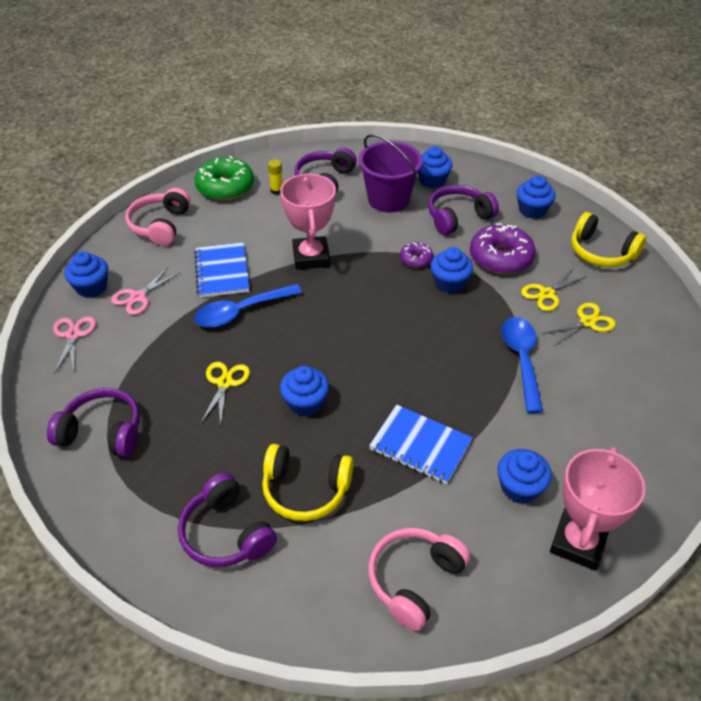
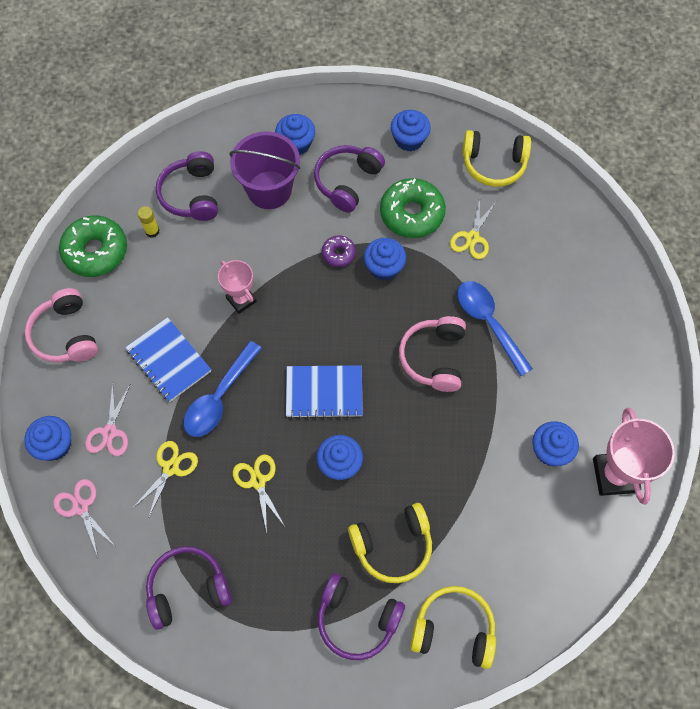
camera: 30 degrees left, 20 degrees up
pink trophy [280,174,336,270] -> pink trophy [218,260,257,314], size x0.62
pink headphones [368,528,470,631] -> pink headphones moved to [399,316,466,392]
blue notebook [369,405,473,484] -> blue notebook moved to [286,365,363,419]
purple donut [470,223,536,274] -> green donut [380,178,446,238]
yellow scissors [542,303,616,346] -> yellow scissors moved to [132,441,198,519]
none -> yellow headphones [410,586,496,669]

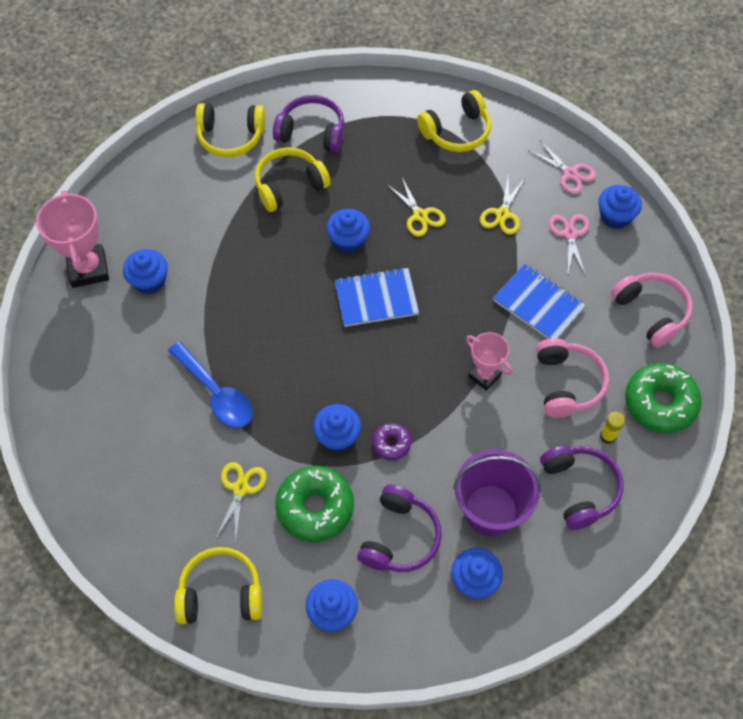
camera: 170 degrees right, 5 degrees down
purple headphones [146,546,232,630] -> yellow headphones [417,90,491,152]
blue spoon [184,341,262,437] -> none
pink headphones [399,316,466,392] -> pink headphones moved to [536,338,609,418]

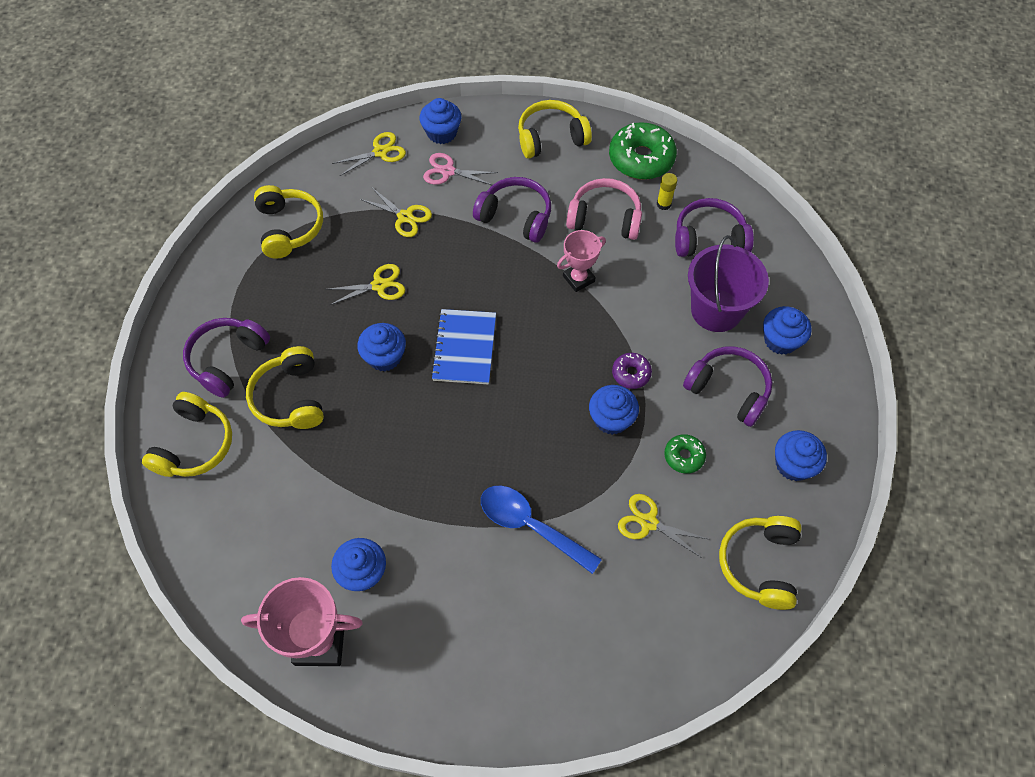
camera: 75 degrees left, 0 degrees up
blue spoon [168,341,253,428] -> blue spoon turned 120 degrees counterclockwise [481,486,602,574]
green donut [275,466,354,542] -> green donut [664,434,706,474], size x0.52
blue notebook [493,264,586,339] -> purple headphones [473,177,551,243]
pink scissors [528,140,596,194] -> yellow scissors [332,132,406,176]
pink headphones [611,273,693,348] -> yellow headphones [518,100,592,159]

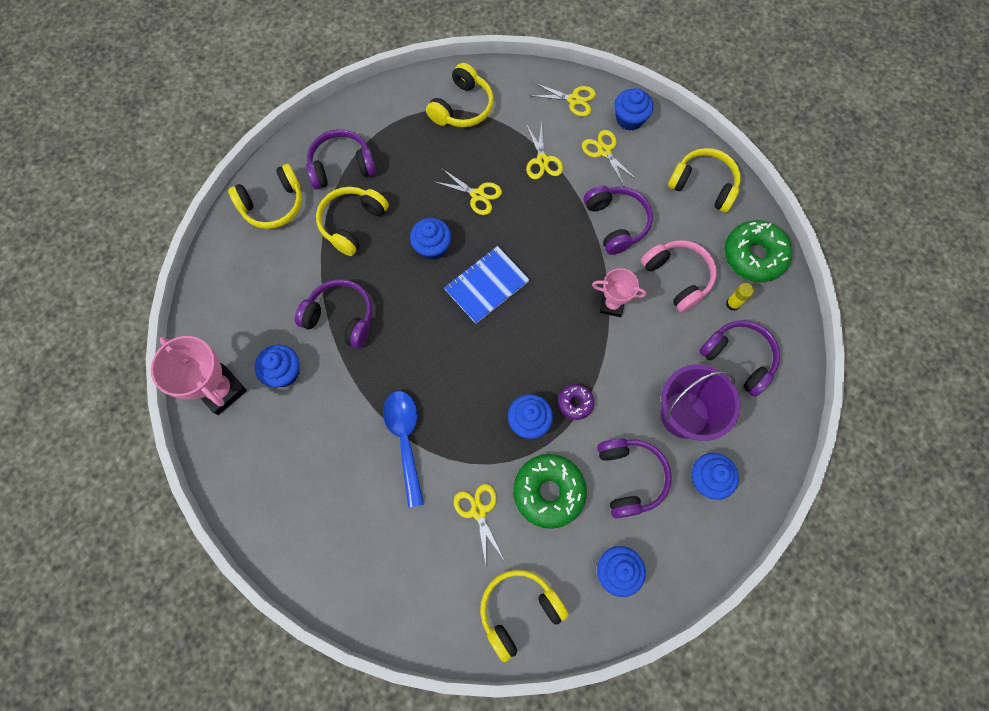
camera: 45 degrees right, 10 degrees up
pink scissors [423,153,498,185] -> yellow scissors [582,130,637,186]
green donut [664,434,706,474] -> green donut [513,454,587,529], size x1.94
none -> purple headphones [295,279,372,348]

